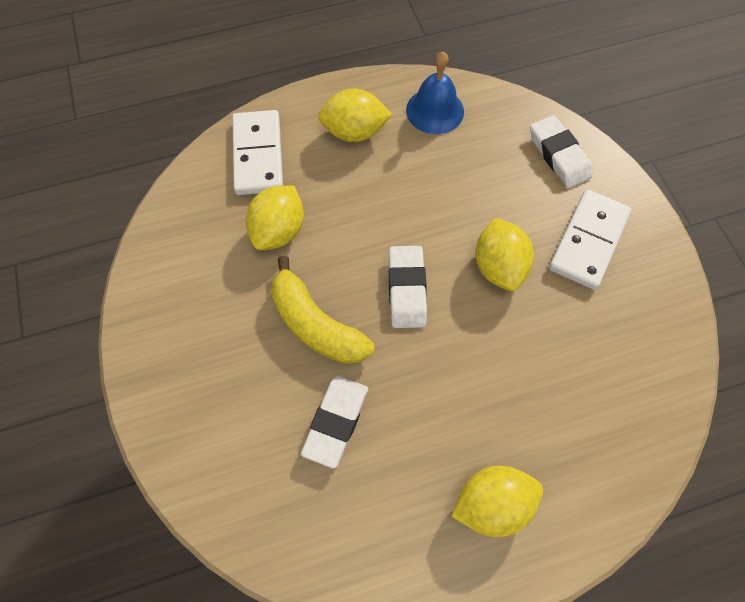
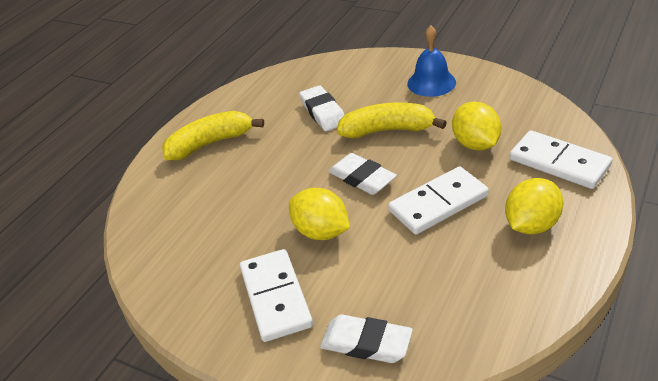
camera: 140 degrees right, 25 degrees down
blue bell [406,52,464,134] -> blue bell moved to [407,25,456,97]
yellow lemon [451,466,543,537] -> yellow banana [162,111,264,160]
none -> white domino [388,166,489,234]

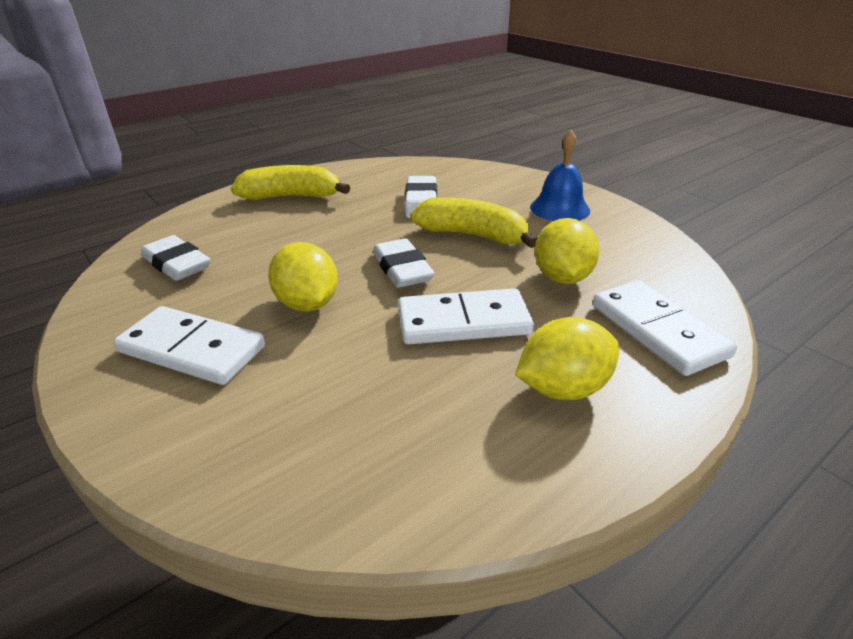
camera: 20 degrees right, 5 degrees down
white domino [240,249,313,342] -> white domino turned 75 degrees counterclockwise [114,306,265,385]
white eraser [320,314,413,363] -> white eraser moved to [141,235,210,281]

